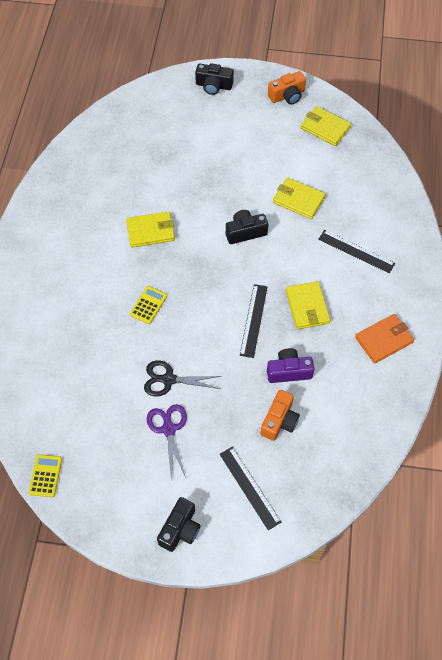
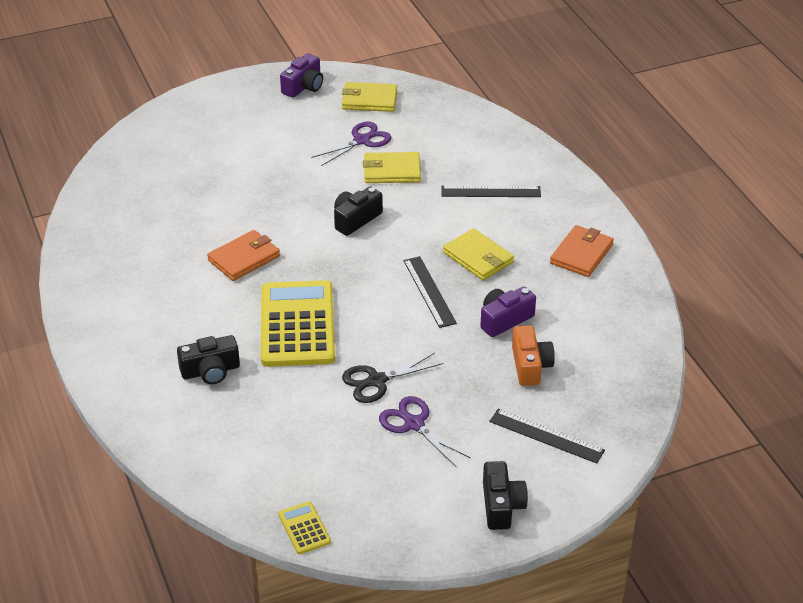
camera: 30 degrees left, 20 degrees down
yellow wallet [126,211,175,248] -> orange wallet [207,230,280,281]
yellow calculator [130,286,167,324] -> yellow calculator [261,280,335,367], size x2.30
black camera [195,63,234,95] -> black camera moved to [177,335,240,384]
orange camera [268,71,306,105] -> purple camera [280,53,323,98]
none -> purple scissors [311,122,392,166]

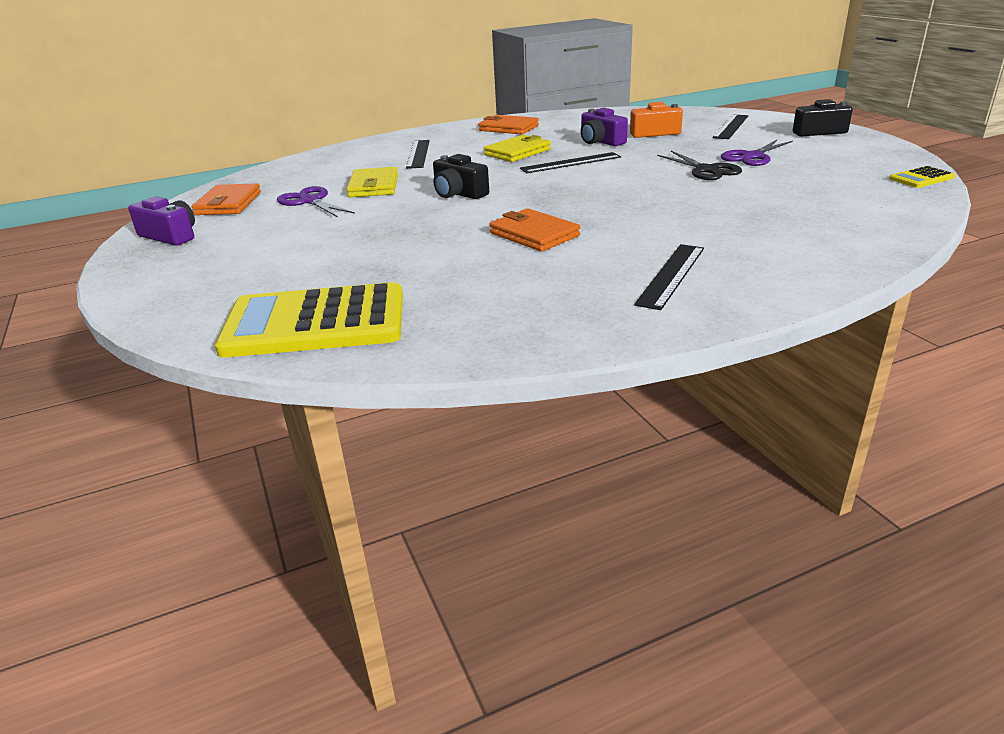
camera: 90 degrees left, 10 degrees down
black camera [177,335,240,384] -> none
yellow calculator [261,280,335,367] -> yellow calculator moved to [215,282,403,358]
yellow wallet [342,82,397,112] -> orange wallet [192,183,261,215]
none -> black ruler [634,244,704,310]

